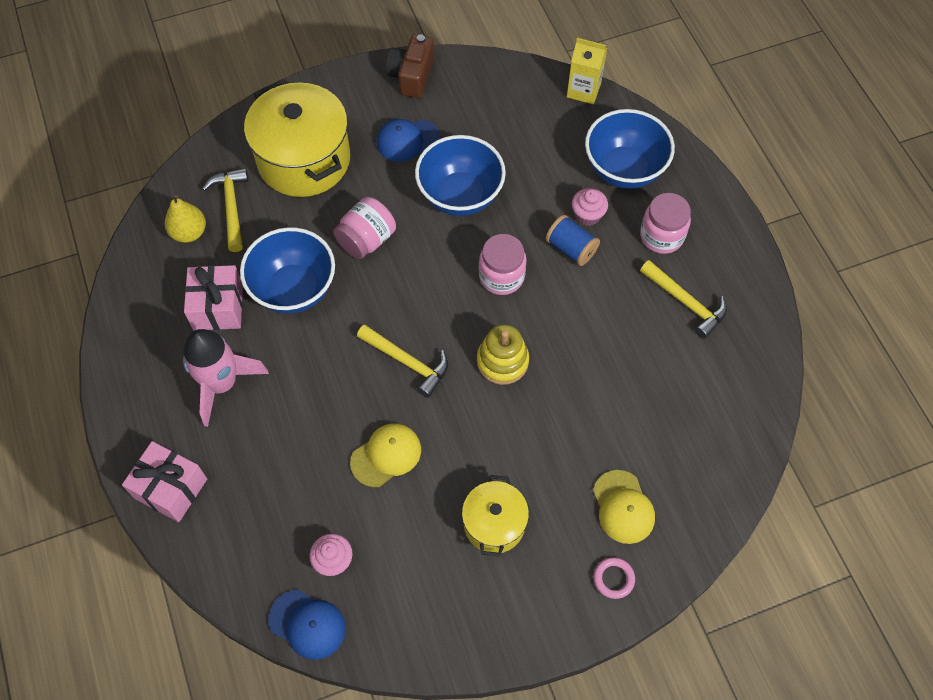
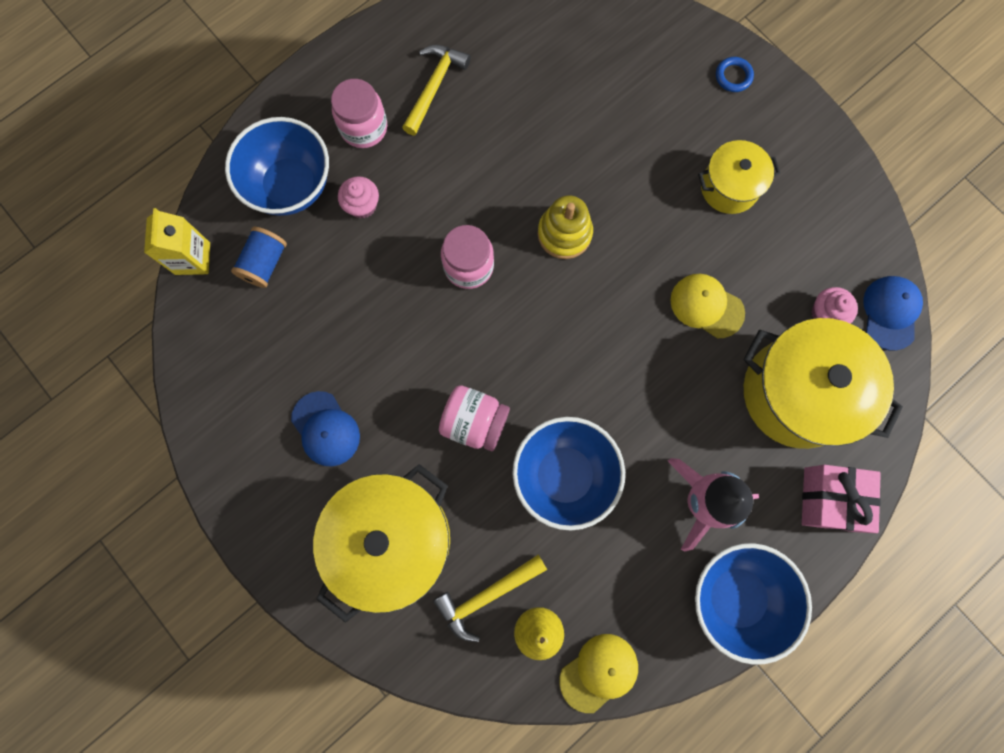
camera: 110 degrees left, 15 degrees up
pink gift [184,265,243,330] -> none
yellow hammer [357,324,448,398] -> none
brown camera [385,34,434,98] -> none
blue bowl [415,135,506,216] -> blue bowl moved to [695,543,812,665]
blue spool [546,215,600,266] -> blue spool moved to [231,227,287,288]
yellow cap [593,470,655,544] -> yellow cap moved to [559,634,638,713]
pink ring [594,557,635,599] -> blue ring [716,57,754,92]
none -> yellow pot [743,318,903,449]

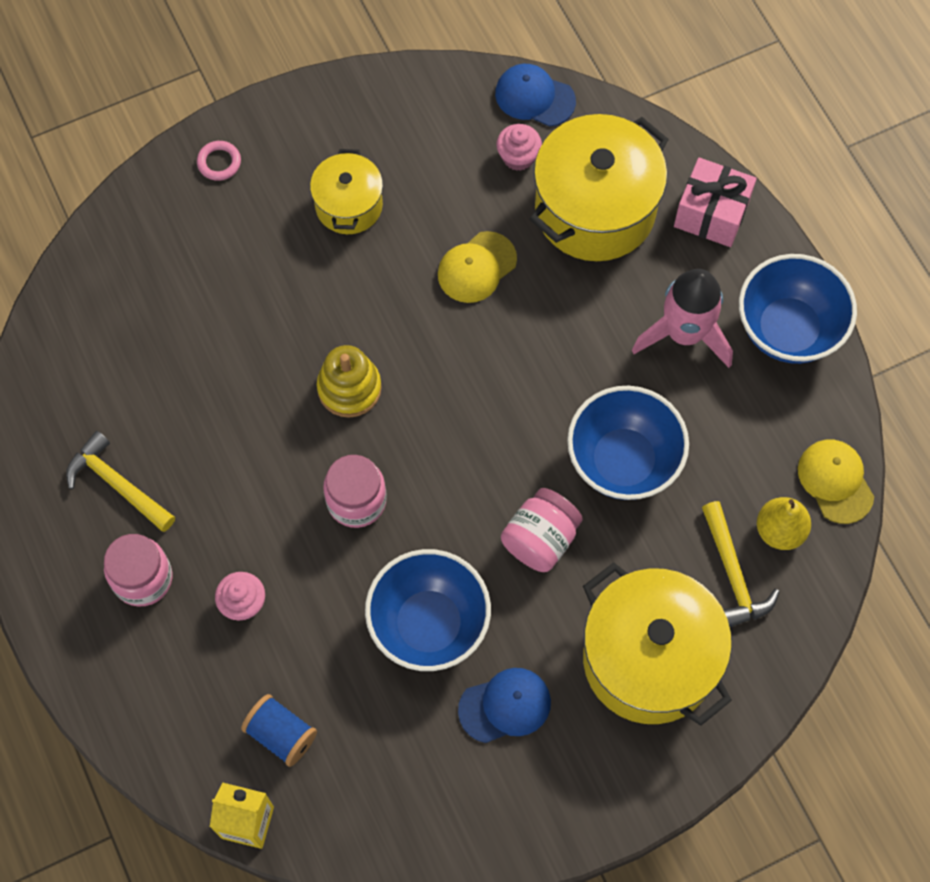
camera: 75 degrees left, 10 degrees down
blue bowl [225,117,329,216] -> blue bowl moved to [365,549,491,671]
blue ring [716,57,754,92] -> pink ring [197,141,241,181]

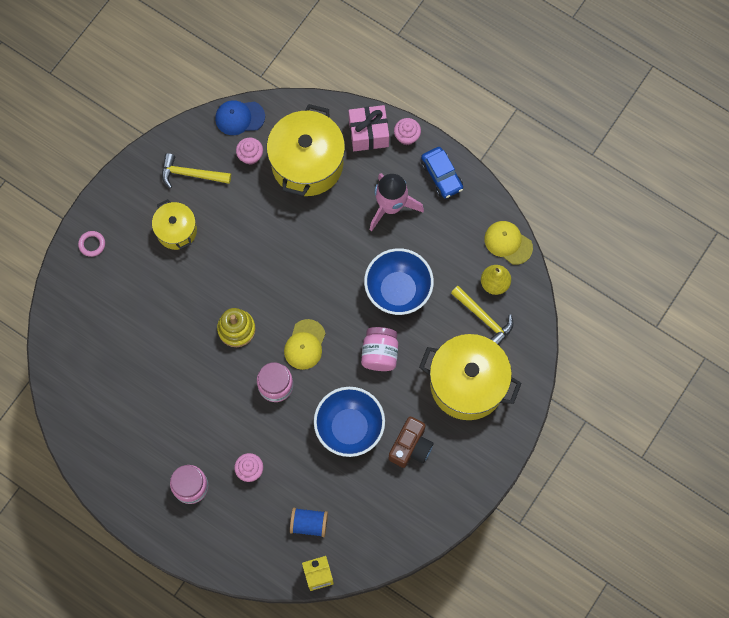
camera: 30 degrees left, 5 degrees up
yellow hammer [66,431,175,532] -> yellow hammer moved to [162,153,231,189]
yellow cap [438,231,517,303] -> yellow cap moved to [284,319,326,370]
blue cap [458,668,551,743] -> brown camera [389,417,433,468]
blue bowl [739,254,857,364] -> blue car [421,147,463,198]
none -> pink cupcake [394,118,421,145]

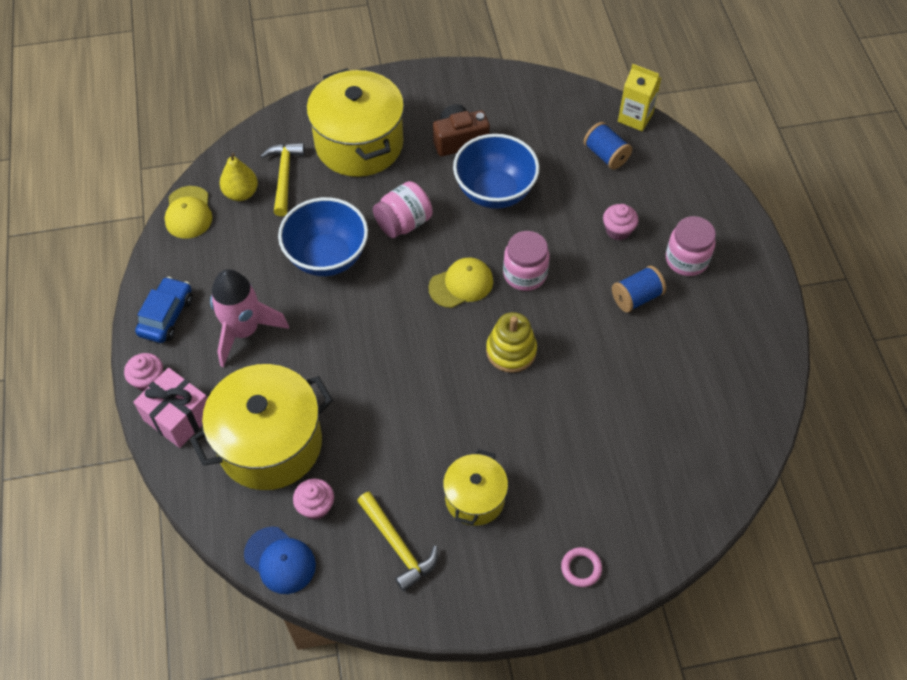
camera: 135 degrees left, 15 degrees down
none -> blue spool [612,266,666,313]

